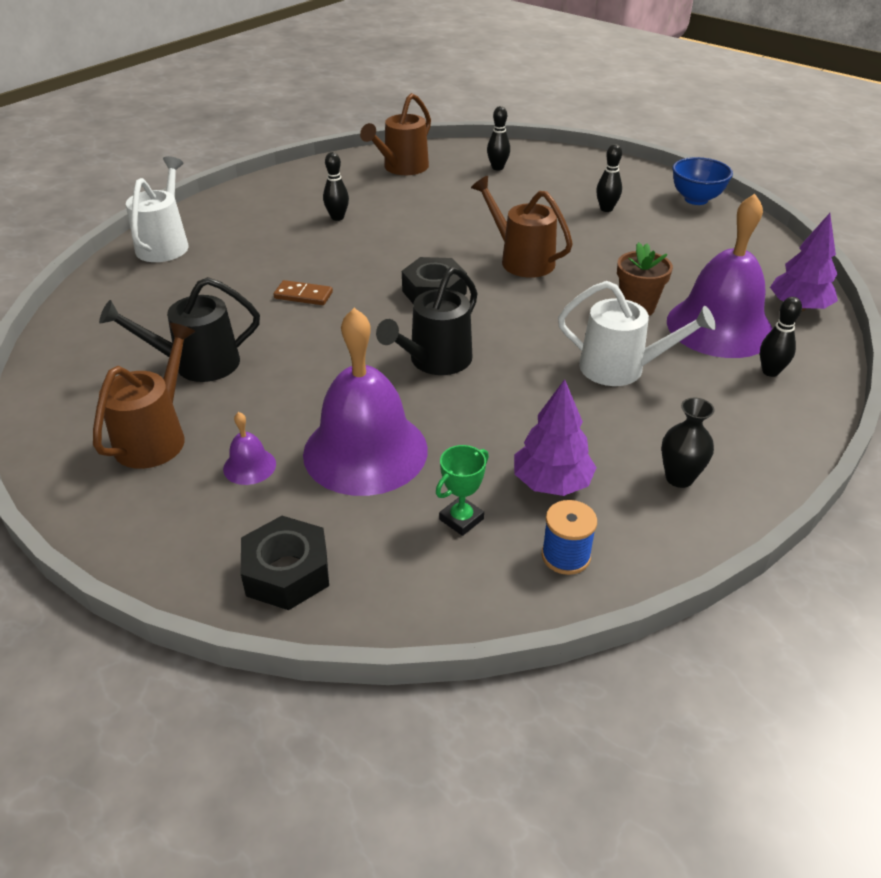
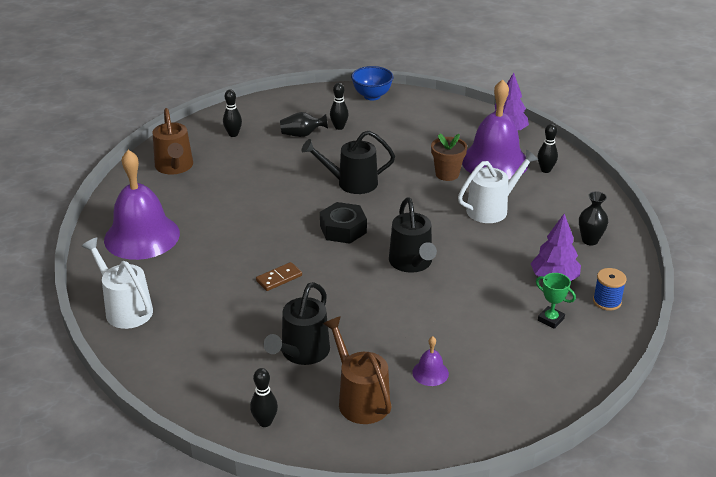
camera: 50 degrees left, 5 degrees down
black nut [241,516,329,610] -> none
purple bell [303,308,428,496] -> purple bell moved to [104,150,180,260]
black bowling pin [323,152,349,221] -> black bowling pin moved to [250,368,278,427]
green trophy [436,445,489,536] -> green trophy turned 45 degrees counterclockwise [536,273,576,329]
brown watering can [471,176,573,278] -> black watering can [301,131,395,194]
none -> black vase [280,112,328,137]

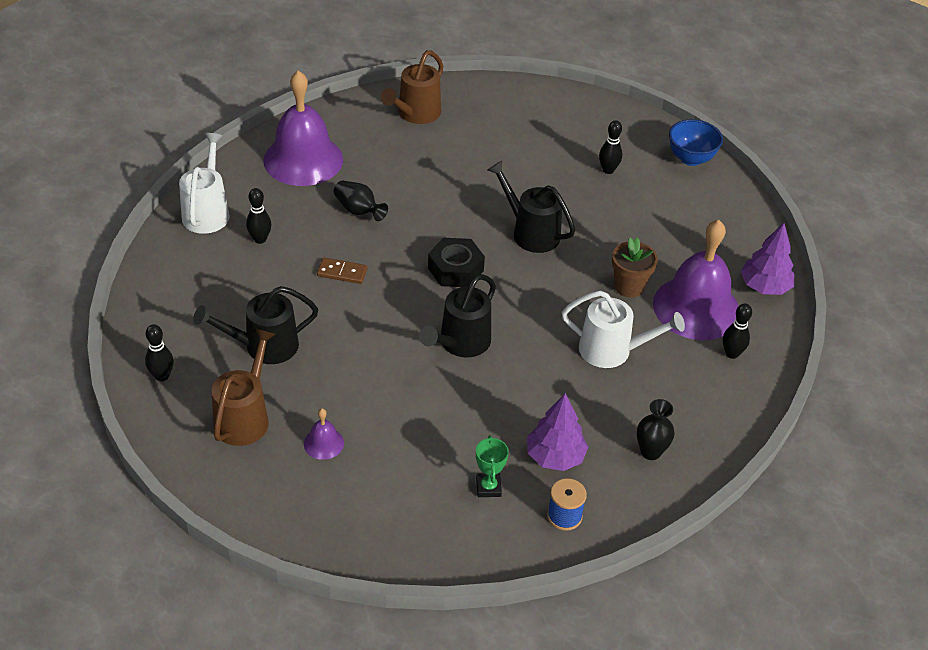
camera: 45 degrees right, 10 degrees up
black bowling pin [223,90,242,137] -> black bowling pin moved to [246,188,271,244]
black vase [280,112,328,137] -> black vase moved to [334,181,388,221]

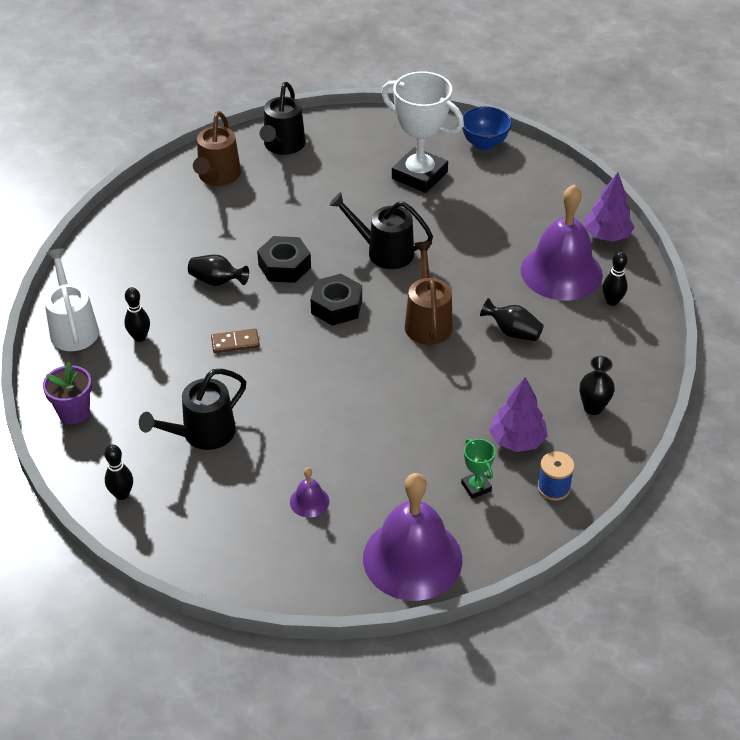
camera: 20 degrees left, 0 degrees up
brown watering can [212,328,275,446] -> brown watering can moved to [405,242,453,345]
purple bell [263,70,343,186] -> purple bell moved to [363,473,462,601]
black watering can [419,274,496,358] -> black watering can moved to [260,82,306,155]
white watering can [562,291,685,368] -> black vase [480,298,544,341]
black bowling pin [599,120,622,174] -> white trophy [381,71,464,193]
brown flower pot [612,237,658,298] -> none
none -> purple flower pot [43,362,92,424]
none -> black nut [257,236,311,283]

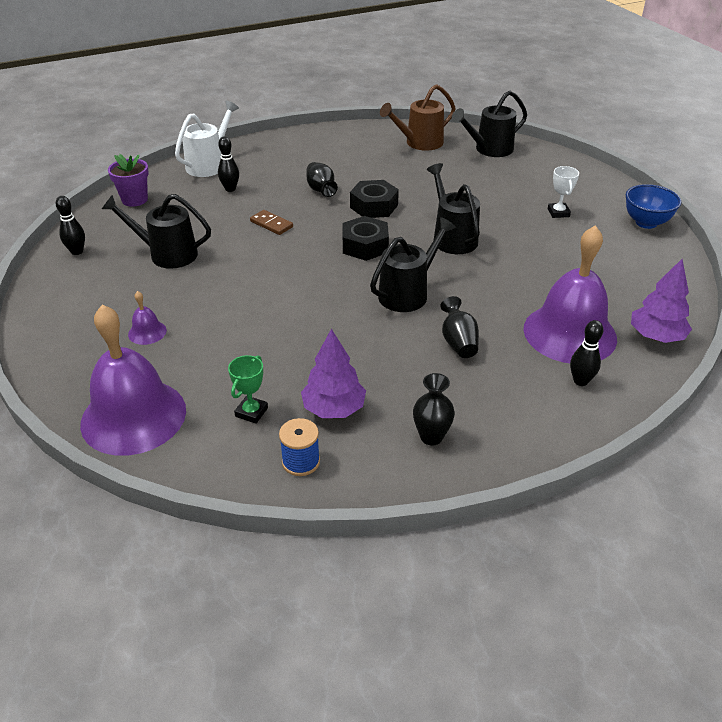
camera: 50 degrees right, 5 degrees down
white trophy [381,71,464,193] -> white trophy [548,166,579,218], size x0.44
brown watering can [405,242,453,345] -> black watering can [370,217,456,312]

